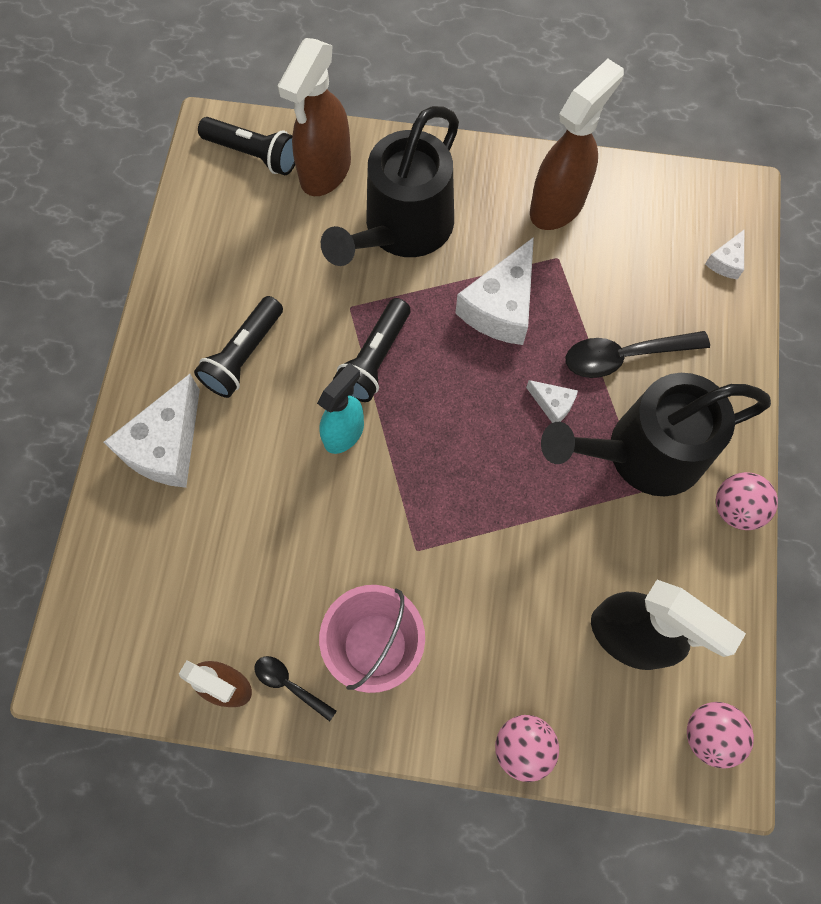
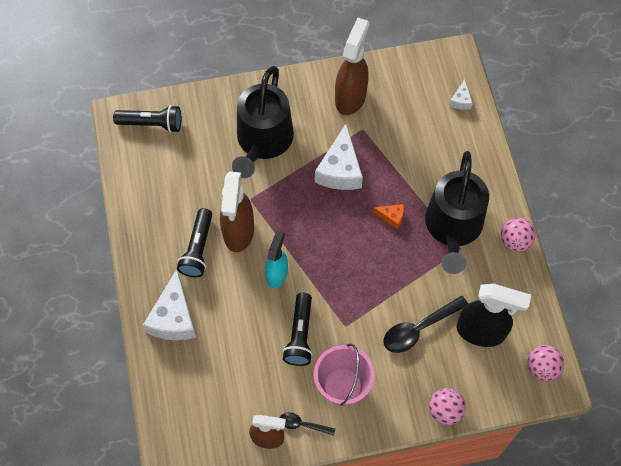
camera: 20 degrees left, 5 degrees down
brown spray bottle [278,38,351,196] -> brown spray bottle moved to [220,172,254,252]
black flashlight [333,298,410,402] -> black flashlight moved to [282,293,313,366]
white cheese [526,380,578,423] -> orange cheese [373,204,404,229]
black watering can [541,373,771,496] -> black watering can turned 45 degrees counterclockwise [425,151,489,274]
black spoon [566,331,710,378] -> black spoon moved to [383,296,468,353]

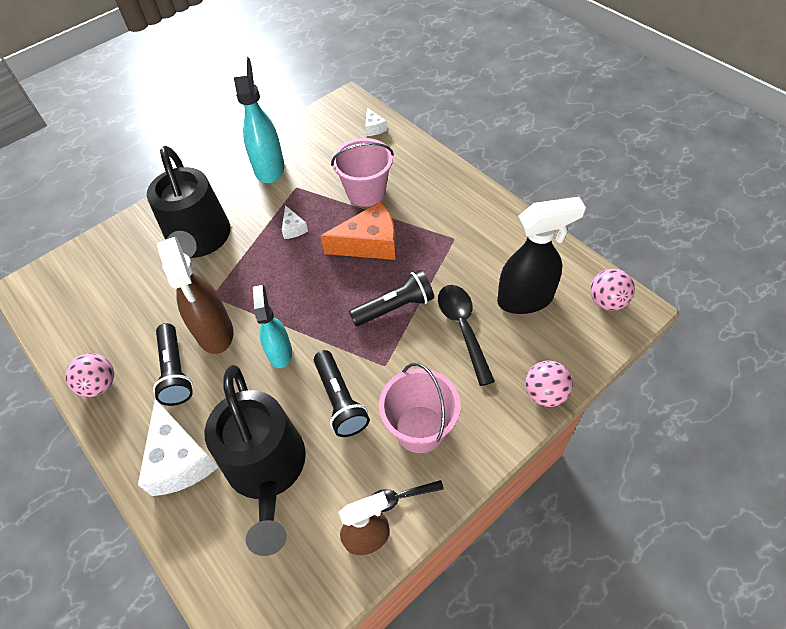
camera: 25 degrees left, 10 degrees down
black flashlight [113,105,181,133] -> black flashlight moved to [349,270,434,326]
white cheese [315,124,363,190] -> white cheese [282,205,308,239], size x0.48
brown spray bottle [335,18,369,115] -> turquoise spray bottle [234,56,284,183]
orange cheese [373,204,404,229] -> orange cheese [321,202,396,260], size x2.09
black spoon [383,296,468,353] -> black spoon turned 135 degrees clockwise [438,285,495,386]
black watering can [425,151,489,274] -> black watering can moved to [204,365,306,556]
pink ball [501,218,535,252] -> pink ball moved to [65,353,114,397]
none -> pink bucket [331,138,394,207]

